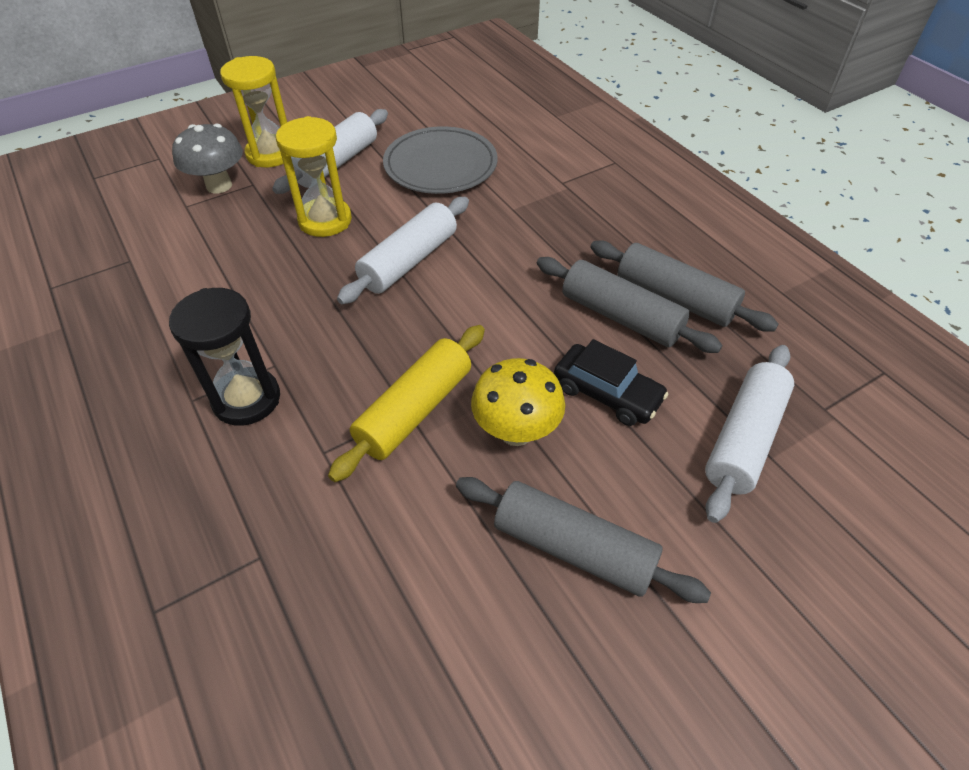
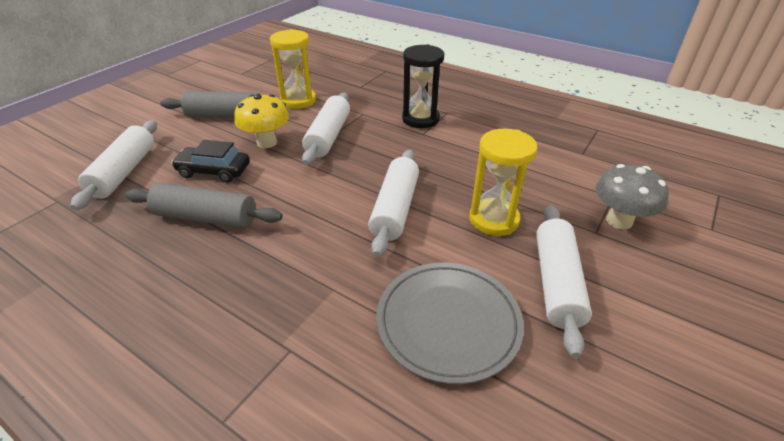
camera: 155 degrees right, 10 degrees down
yellow hourglass [220,56,287,167] -> yellow hourglass moved to [270,29,316,109]
yellow rolling pin [328,325,485,482] -> white rolling pin [302,92,350,165]
grey rolling pin [591,240,779,332] -> none

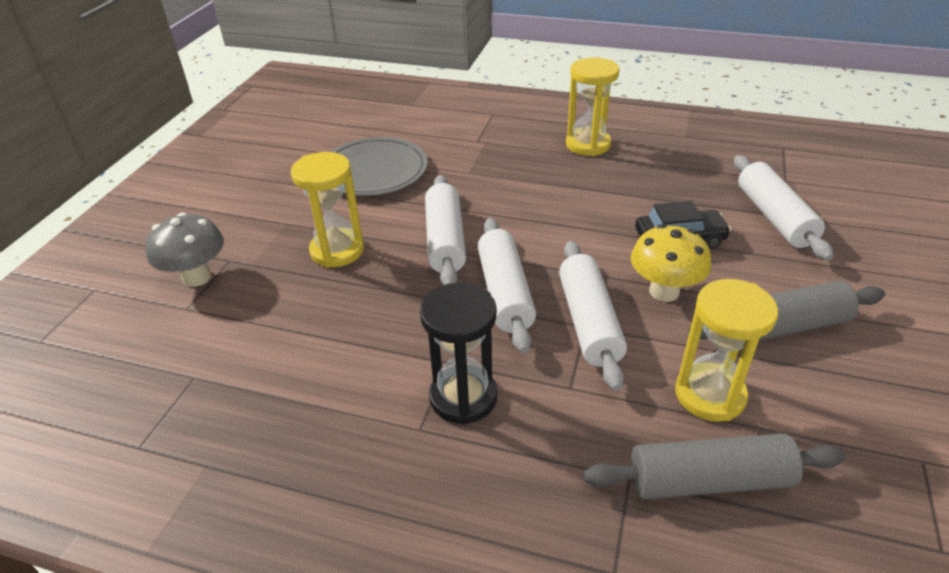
camera: 165 degrees right, 0 degrees up
grey rolling pin [125,183,283,229] -> grey rolling pin moved to [583,433,846,499]
white rolling pin [536,205,592,358] -> white rolling pin moved to [477,218,536,353]
none -> yellow hourglass [566,58,619,156]

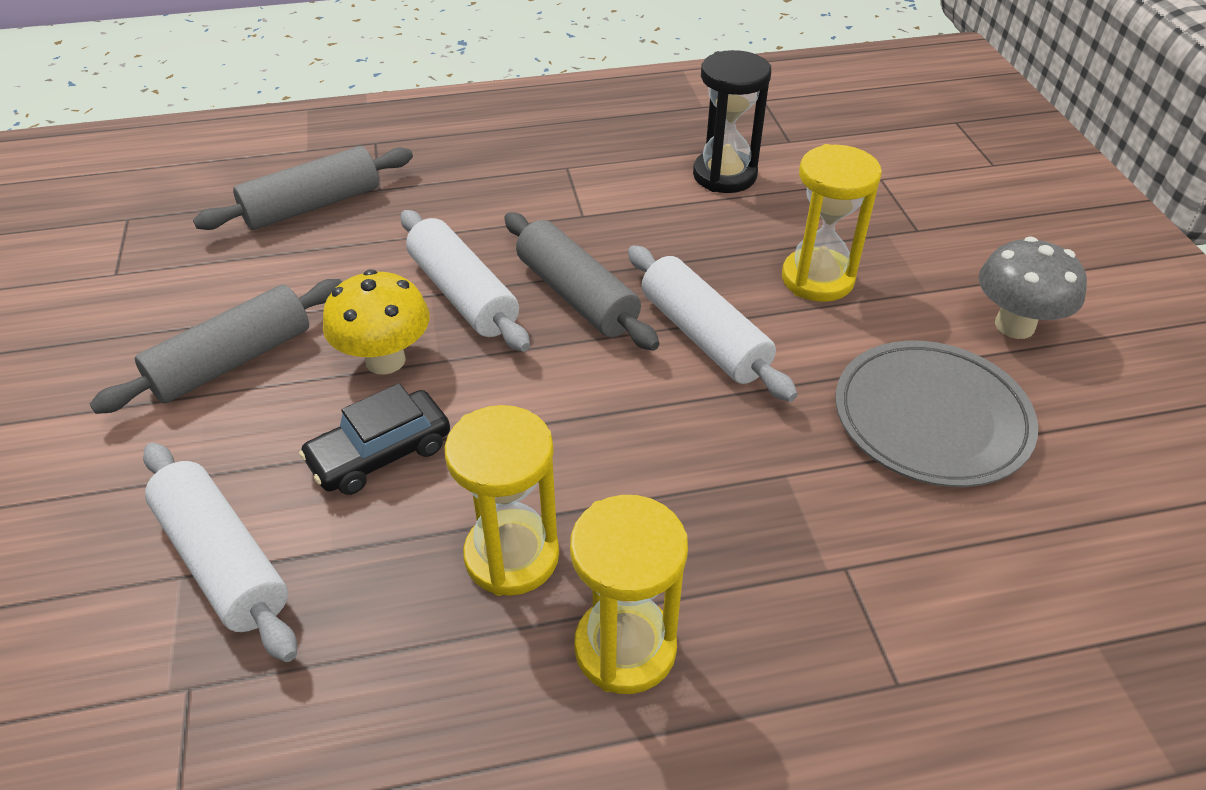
camera: 150 degrees right, 5 degrees up
grey mushroom [145,212,224,287] -> grey mushroom moved to [979,236,1087,339]
black hourglass [420,283,497,425] -> black hourglass moved to [693,50,771,193]
white rolling pin [477,218,536,353] -> grey rolling pin [504,212,660,351]
yellow hourglass [675,279,778,422] -> yellow hourglass moved to [445,405,559,596]

